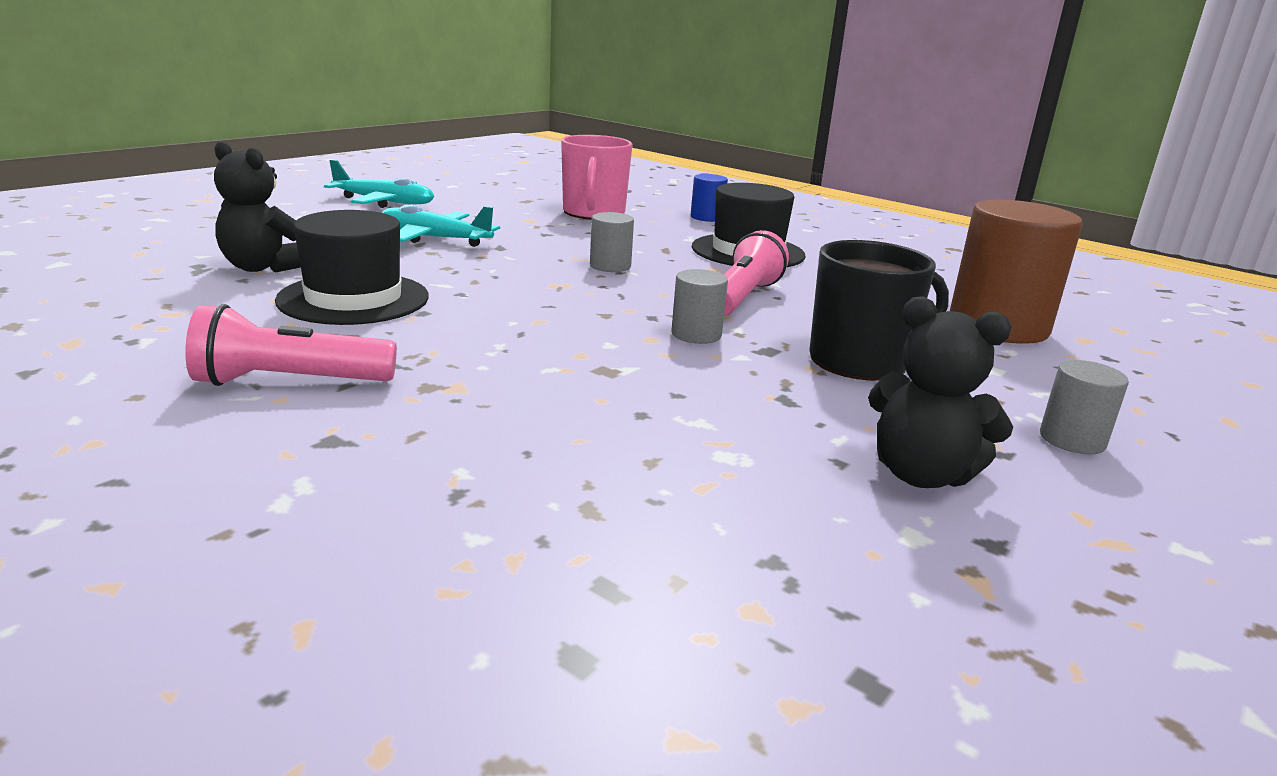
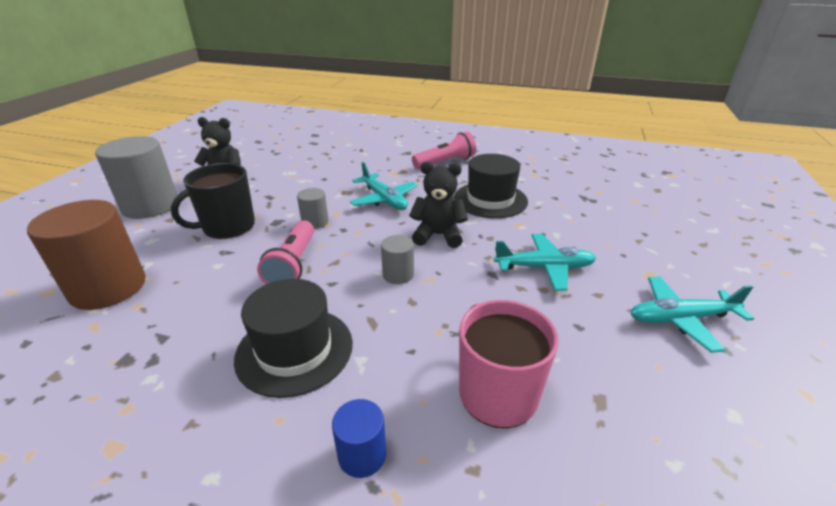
camera: 160 degrees right, 10 degrees up
black teddy bear [214,141,301,272] -> black teddy bear moved to [409,162,468,248]
grey cylinder [1040,360,1129,455] -> grey cylinder [95,136,177,219], size x2.09
none -> turquoise plane [350,162,418,210]

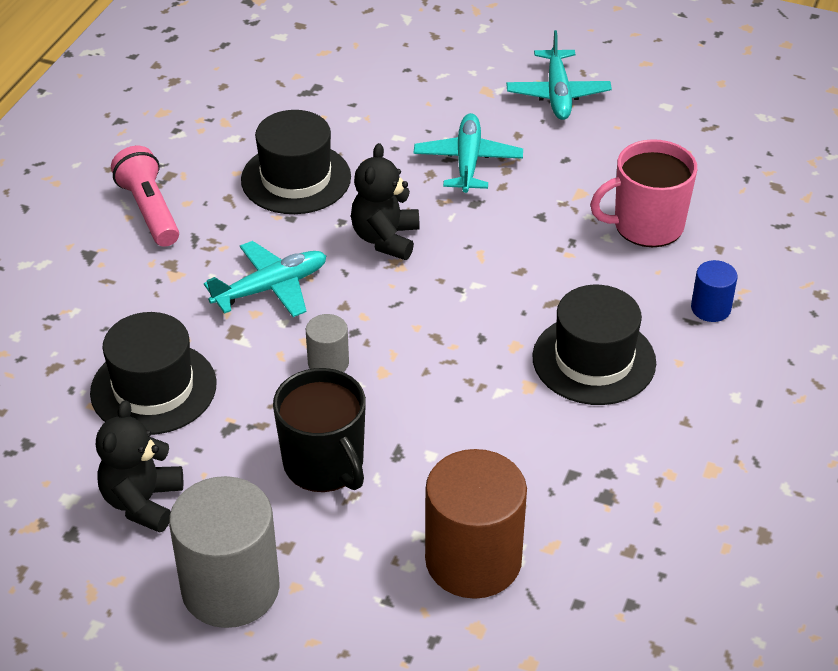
camera: 85 degrees left, 10 degrees up
pink flashlight [257,220,314,284] -> none
grey cylinder [381,235,414,284] -> none
none -> black hat [90,312,216,435]

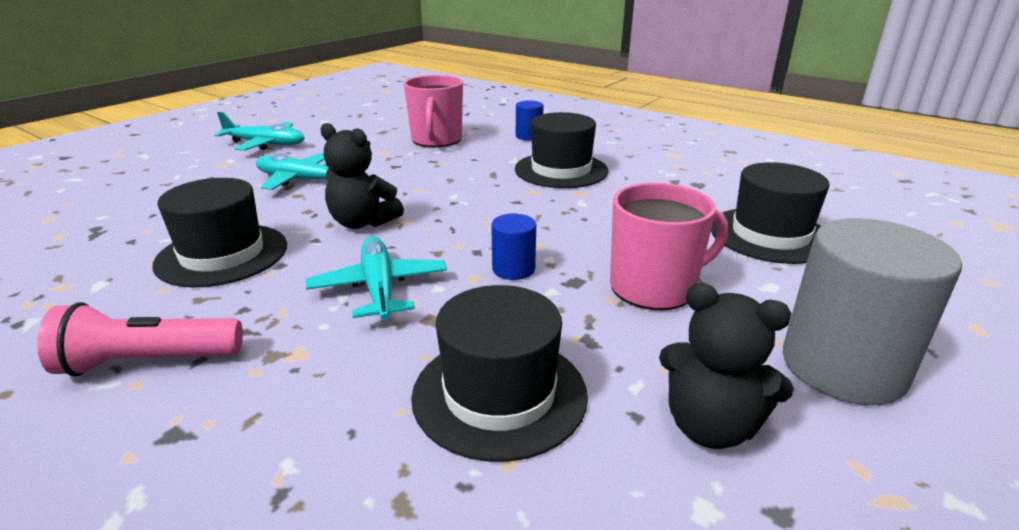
camera: 75 degrees left, 15 degrees down
black mug [273,368,366,492] -> pink mug [610,183,728,310]
grey cylinder [306,314,349,372] -> blue cylinder [491,214,536,280]
brown cylinder [425,449,527,599] -> black hat [711,162,830,264]

